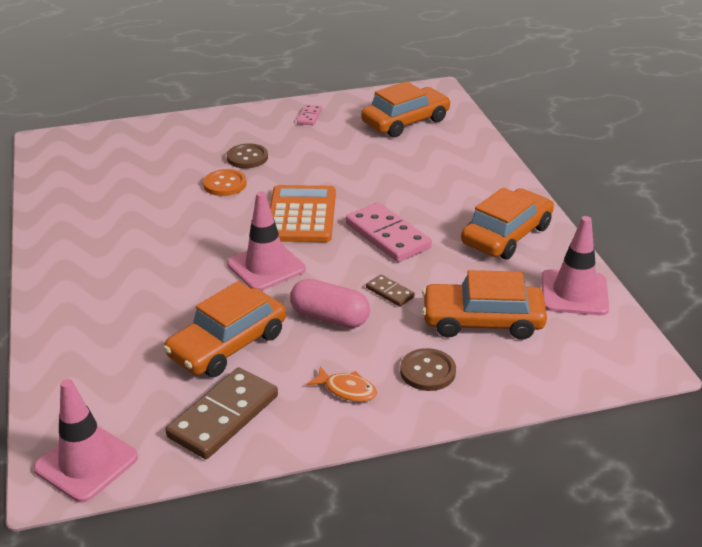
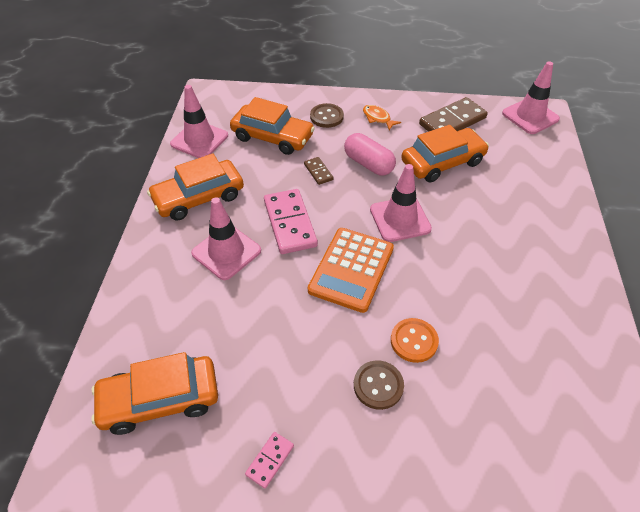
camera: 160 degrees left, 15 degrees up
none -> pink traffic cone [191,197,261,280]

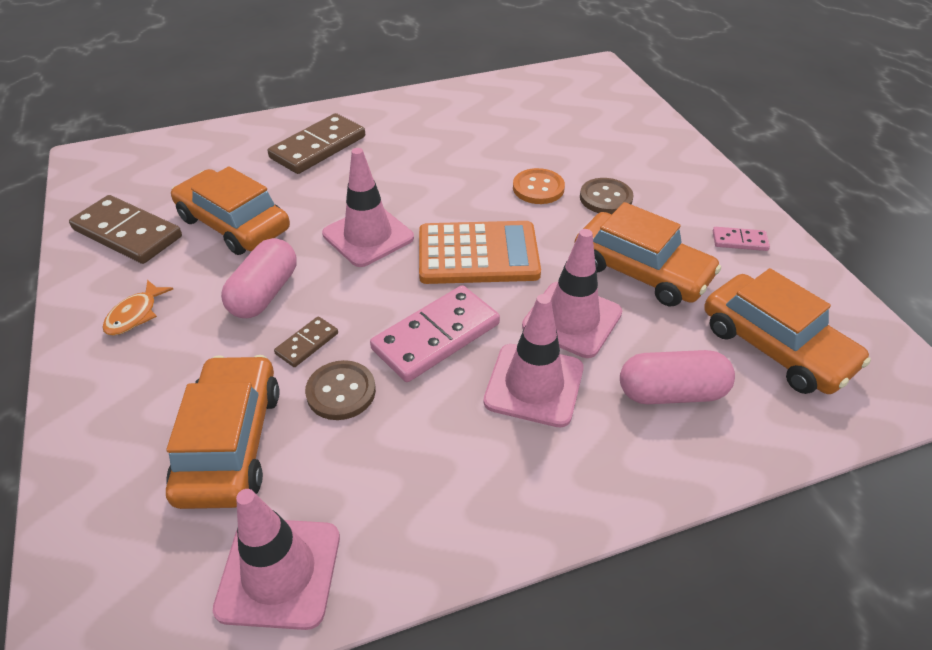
camera: 115 degrees left, 5 degrees down
orange car [147,153,244,221] -> orange car moved to [574,202,721,306]
brown button [310,103,344,128] -> brown button moved to [305,360,376,420]
pink traffic cone [502,61,560,134] -> pink traffic cone moved to [522,229,622,358]
none -> brown domino [268,113,365,174]
none -> pink capsule [620,350,735,404]

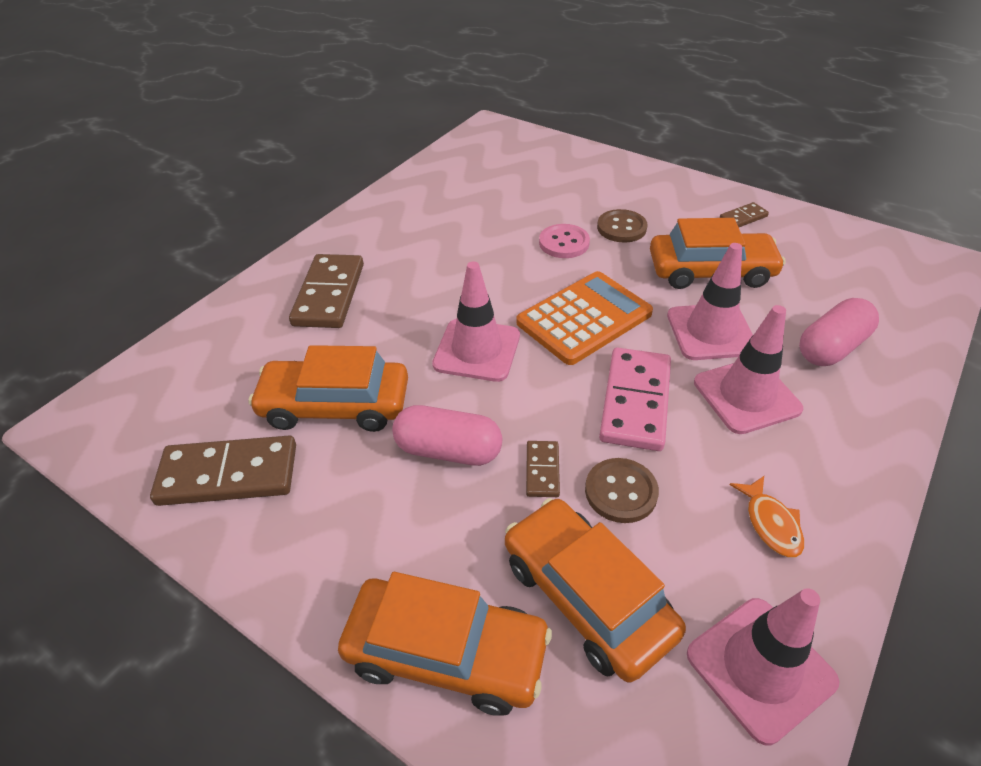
camera: 35 degrees left, 0 degrees up
orange fish [103,280,173,336] -> orange fish moved to [729,476,804,557]
pink capsule [221,238,297,318] -> pink capsule turned 60 degrees counterclockwise [392,405,502,466]
orange button [513,168,565,204] -> pink button [539,224,590,258]
orange car [704,268,871,394] -> orange car moved to [338,572,552,716]
pink domino [713,227,770,251] -> brown domino [720,202,769,227]

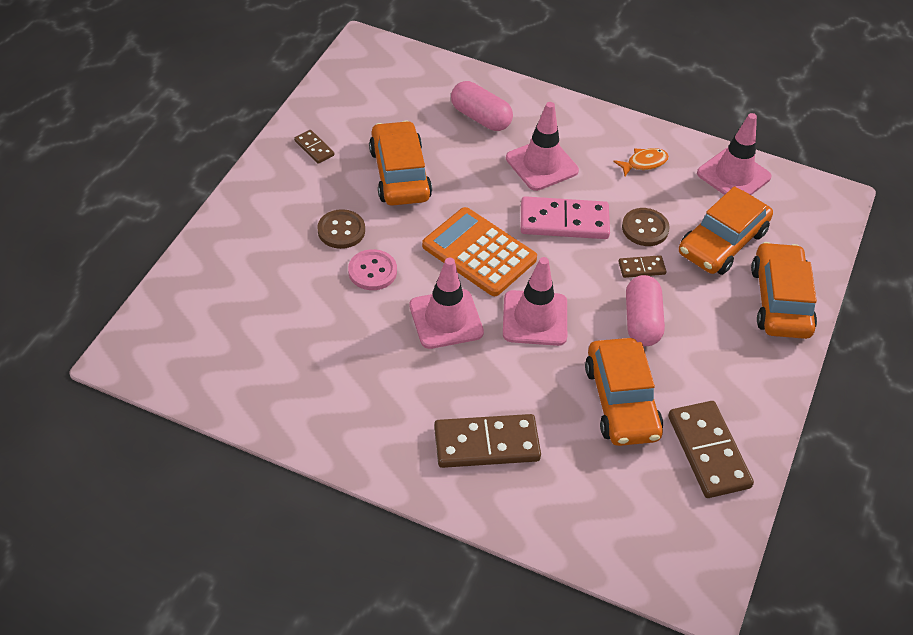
camera: 105 degrees left, 5 degrees up
pink traffic cone [667,243,753,360] -> pink traffic cone moved to [409,258,484,349]

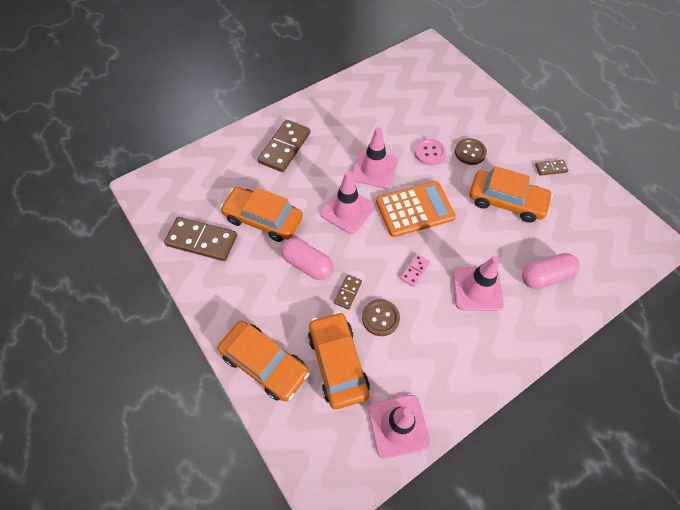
camera: 125 degrees right, 10 degrees up
pink domino [521,196,610,239] -> pink domino [400,254,430,287], size x0.49
orange fish [613,148,669,176] -> none

